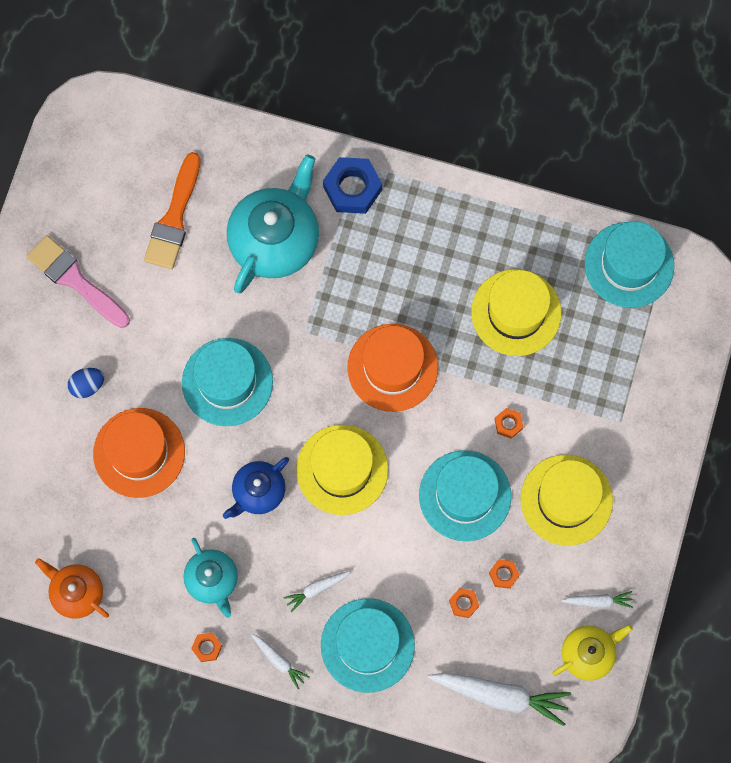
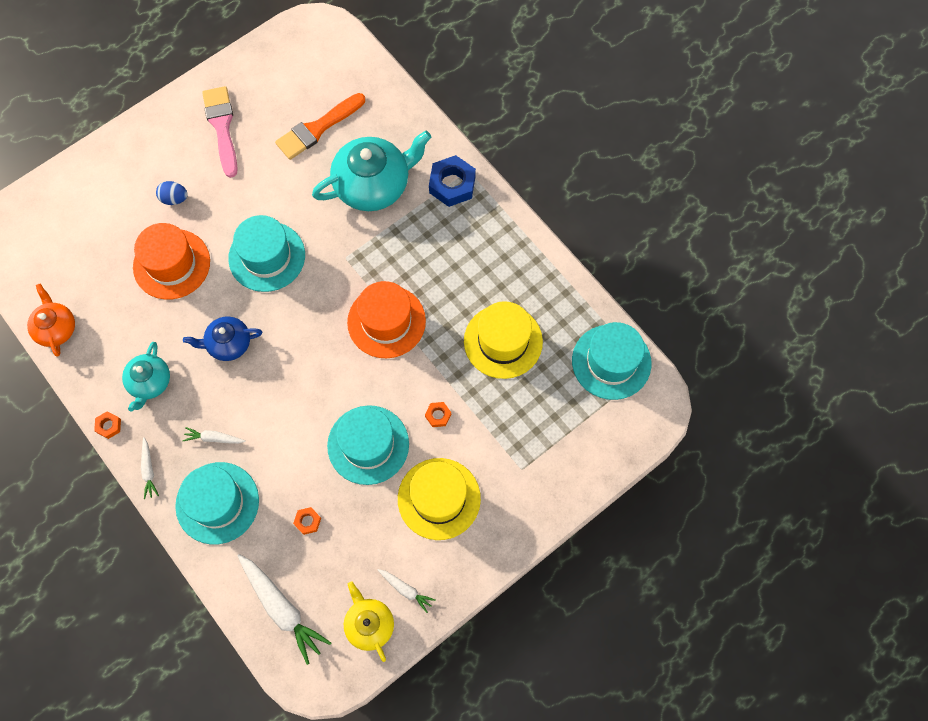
camera: 35 degrees right, 5 degrees down
yellow hat [296,425,388,515] -> none
orange nut [489,559,520,589] -> none
yellow teapot [552,625,633,681] -> yellow teapot turned 120 degrees counterclockwise [344,581,394,662]

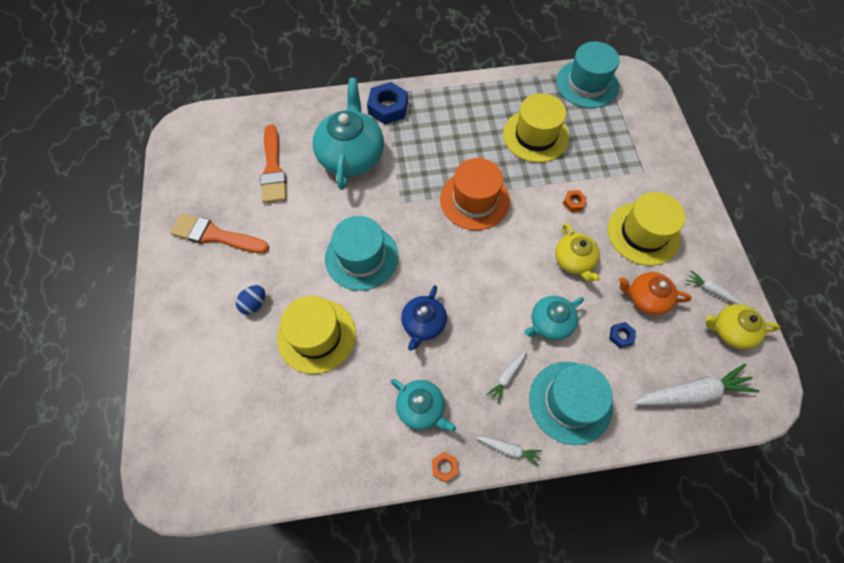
camera: 60 degrees left, 5 degrees down
orange teapot [27,283,75,357] -> orange teapot moved to [619,272,691,315]
orange hat [133,223,210,300] -> yellow hat [277,296,356,374]
pink brush [202,86,238,178] -> orange brush [170,213,269,254]
orange nut [293,507,321,535] -> blue nut [609,322,636,348]
turquoise hat [327,405,409,485] -> yellow teapot [555,223,600,282]
white carrot [378,569,436,613] -> white carrot turned 120 degrees counterclockwise [686,270,744,305]
none -> turquoise teapot [524,296,584,340]

